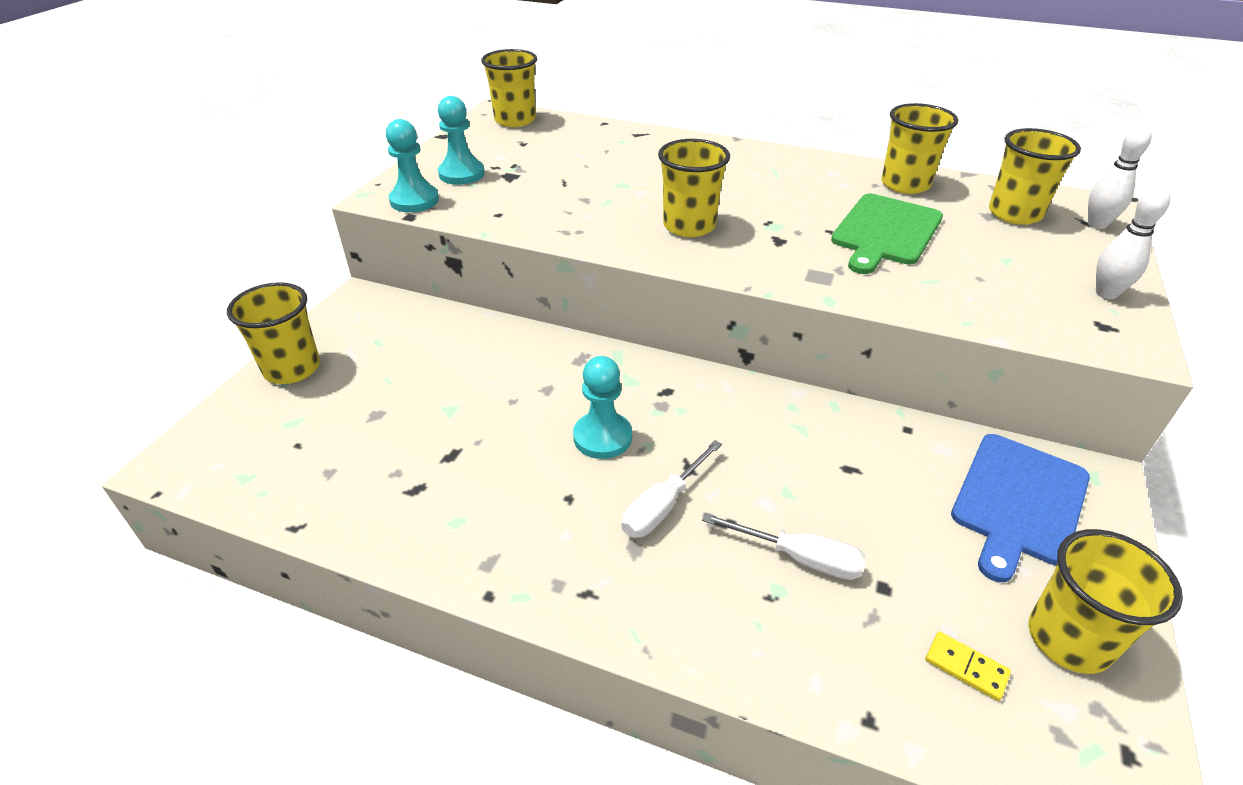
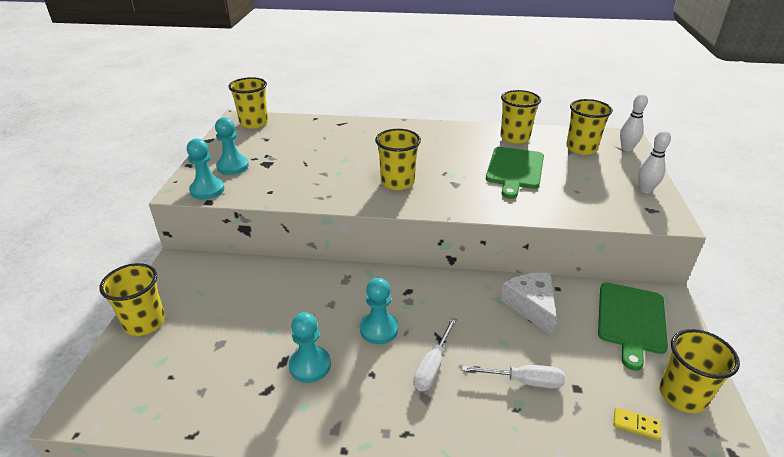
camera: 15 degrees left, 5 degrees down
blue cutting board [951,434,1090,582] -> green cutting board [598,282,668,371]
none -> turquoise pawn [289,312,331,383]
none -> white cheese [501,273,557,336]

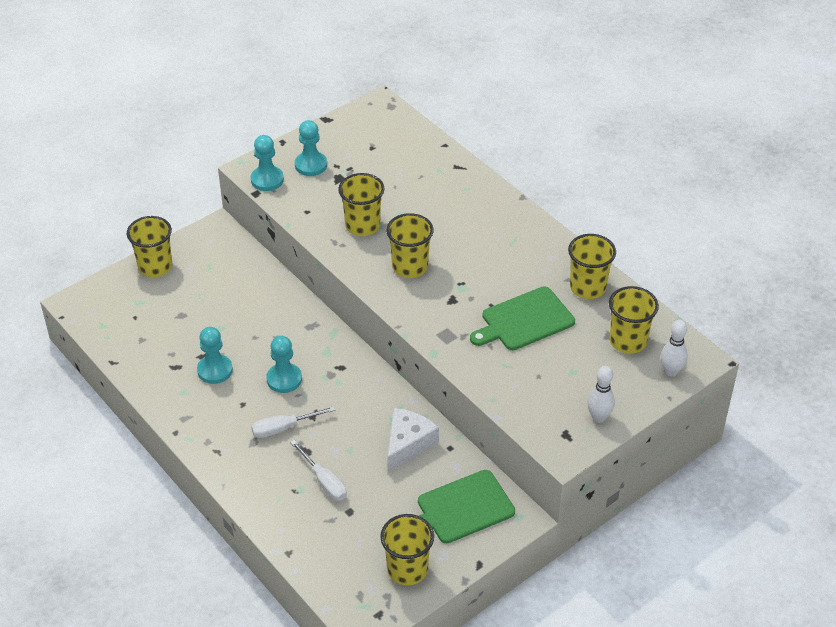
camera: 45 degrees right, 10 degrees up
yellow cup [228,77,268,129] -> yellow cup moved to [338,173,384,236]
yellow domino [614,407,661,440] -> none

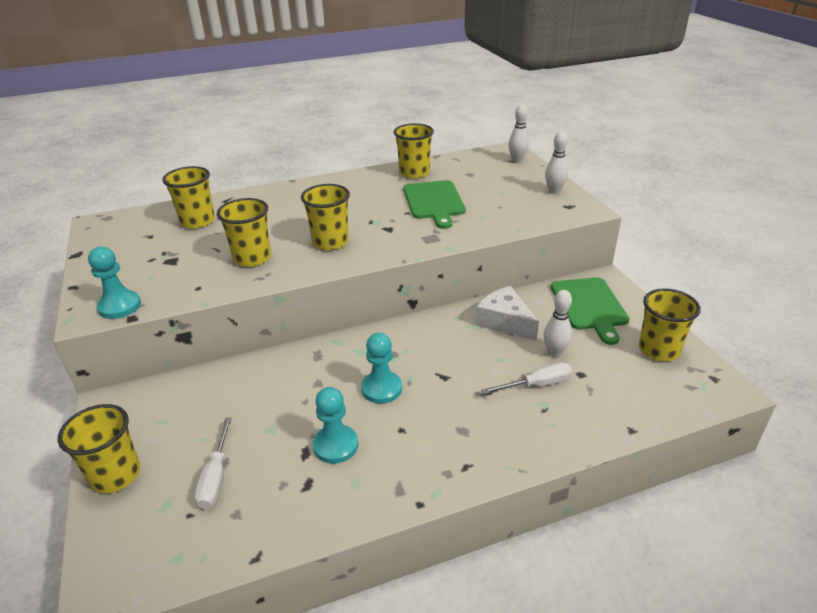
camera: 70 degrees left, 10 degrees down
white screwdriver [251,406,335,438] -> white screwdriver moved to [194,417,232,509]
turquoise pawn [295,120,327,176] -> none
yellow cup [609,286,659,354] -> yellow cup moved to [162,166,215,229]
none -> white bowling pin [544,290,572,357]

